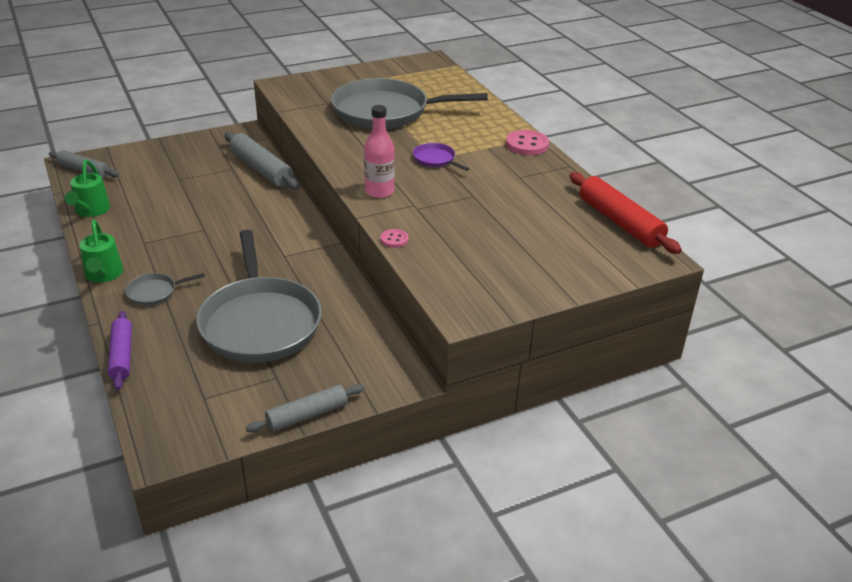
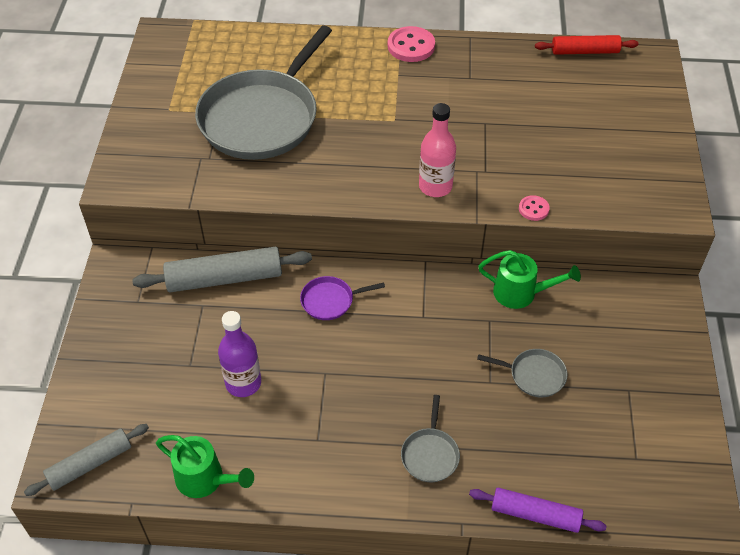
camera: 60 degrees left, 15 degrees up
green watering can [79,220,123,283] -> green watering can moved to [478,250,581,309]
grey pan [196,230,322,363] -> grey pan [477,349,568,397], size x0.41
grey rolling pin [246,384,364,432] -> none
purple pan [413,143,469,171] -> purple pan moved to [300,276,385,320]
red rolling pin [570,172,682,254] -> red rolling pin [535,35,639,55], size x0.65
none -> purple bottle [218,311,261,397]

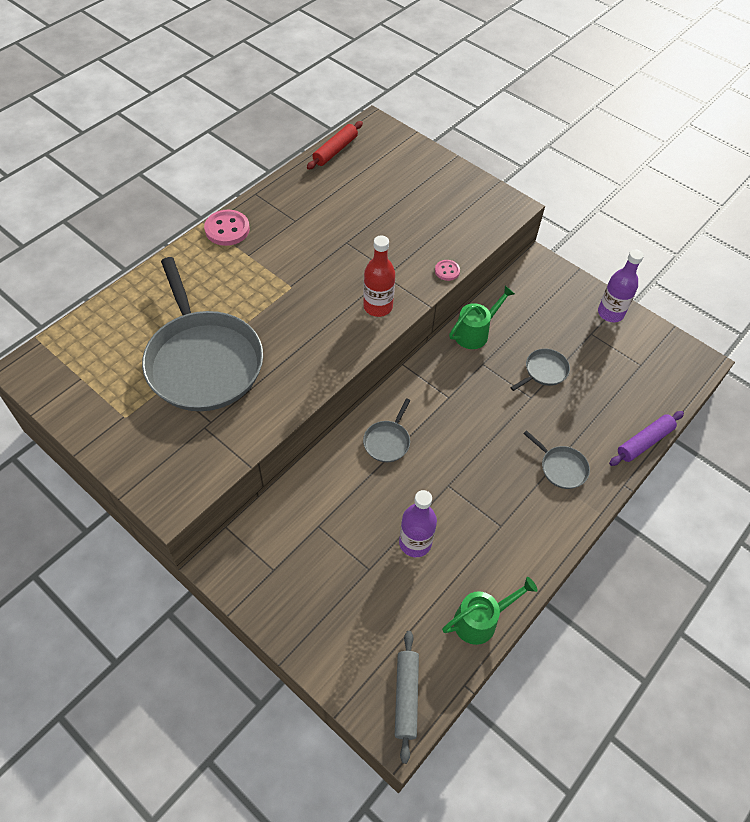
camera: 55 degrees left, 5 degrees up
grey rolling pin [132,246,312,292] -> none
purple pan [300,276,385,320] -> grey pan [363,398,411,462]
pink bottle [419,103,456,197] -> red bottle [363,235,395,317]
none -> purple bottle [598,249,644,322]

